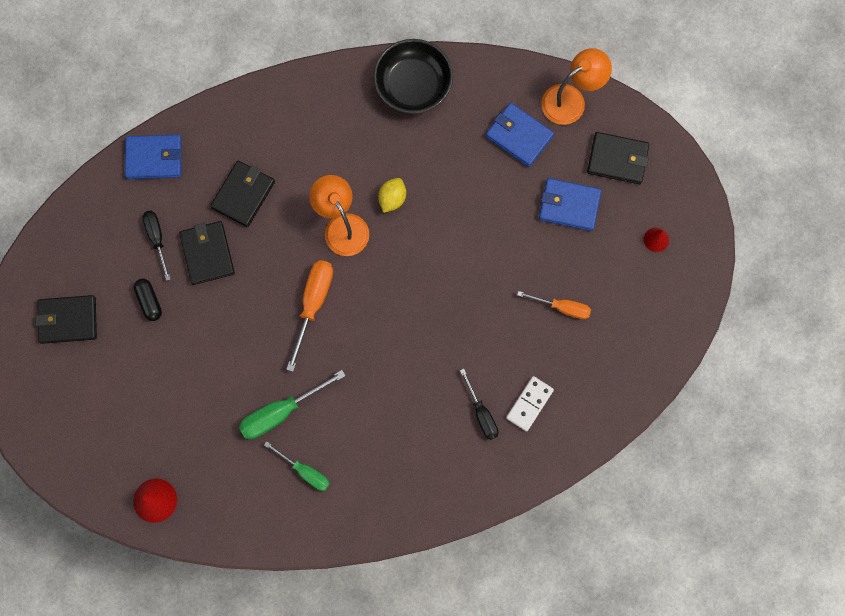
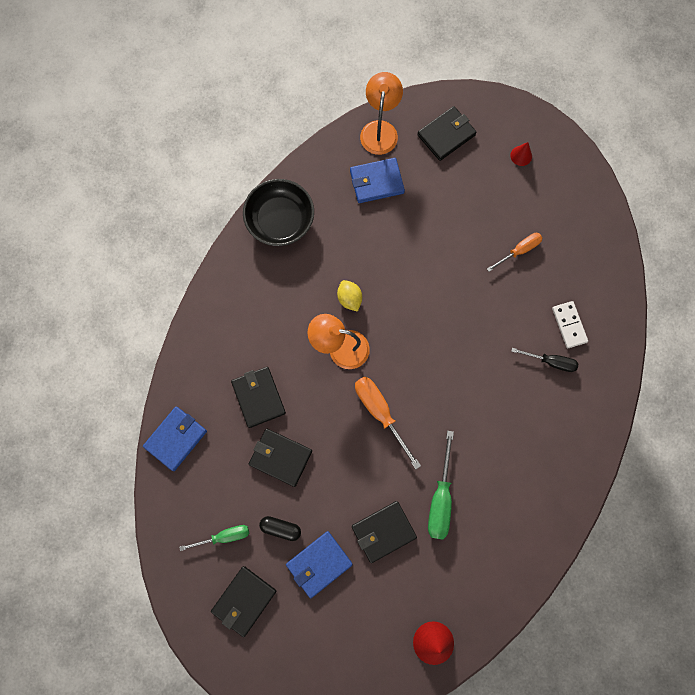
camera: 50 degrees left, 0 degrees up
black screwdriver [143,210,171,281] -> none
green screwdriver [264,441,330,491] -> green screwdriver moved to [179,525,249,551]
blue wallet [539,178,602,231] -> blue wallet moved to [286,531,353,598]
none -> black wallet [352,501,417,563]

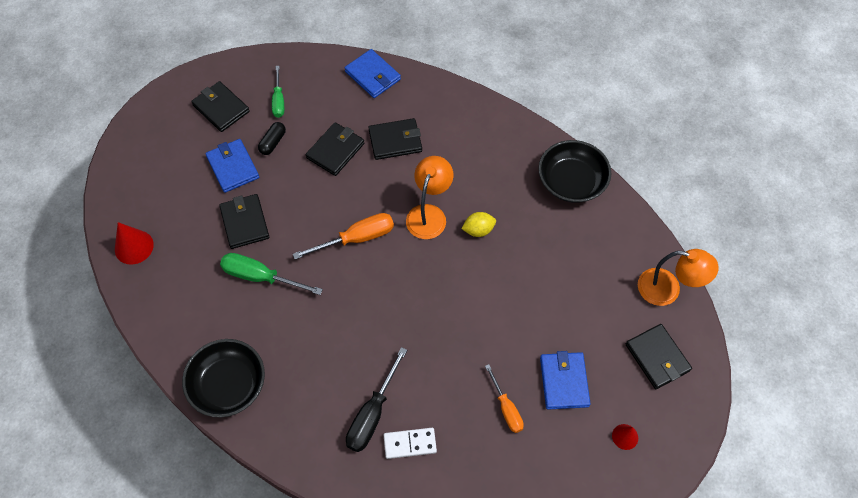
camera: 100 degrees right, 15 degrees down
blue wallet [350,158,405,203] -> blue wallet moved to [540,351,591,410]
black screwdriver [511,348,578,372] -> black screwdriver [346,347,407,452], size x1.54
none -> black bowl [182,339,265,418]

